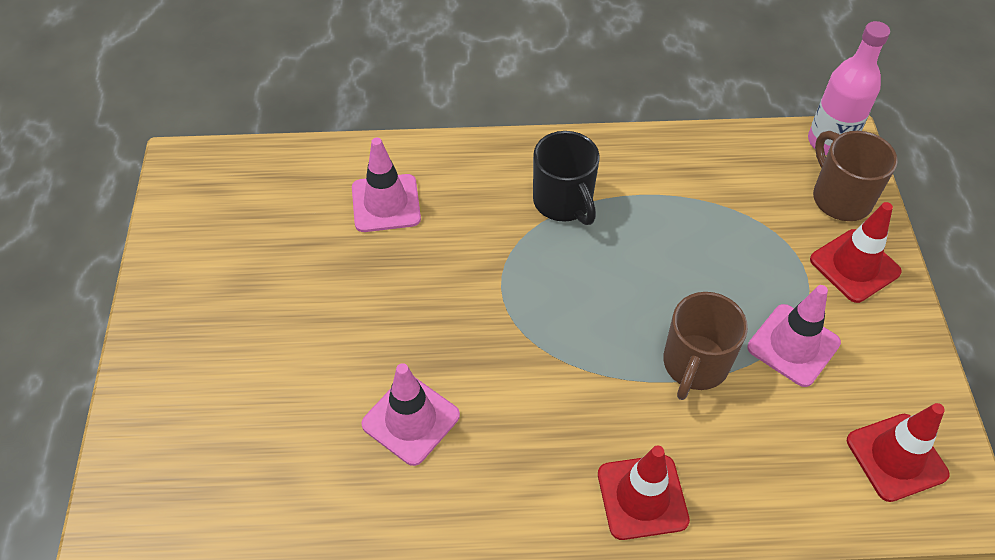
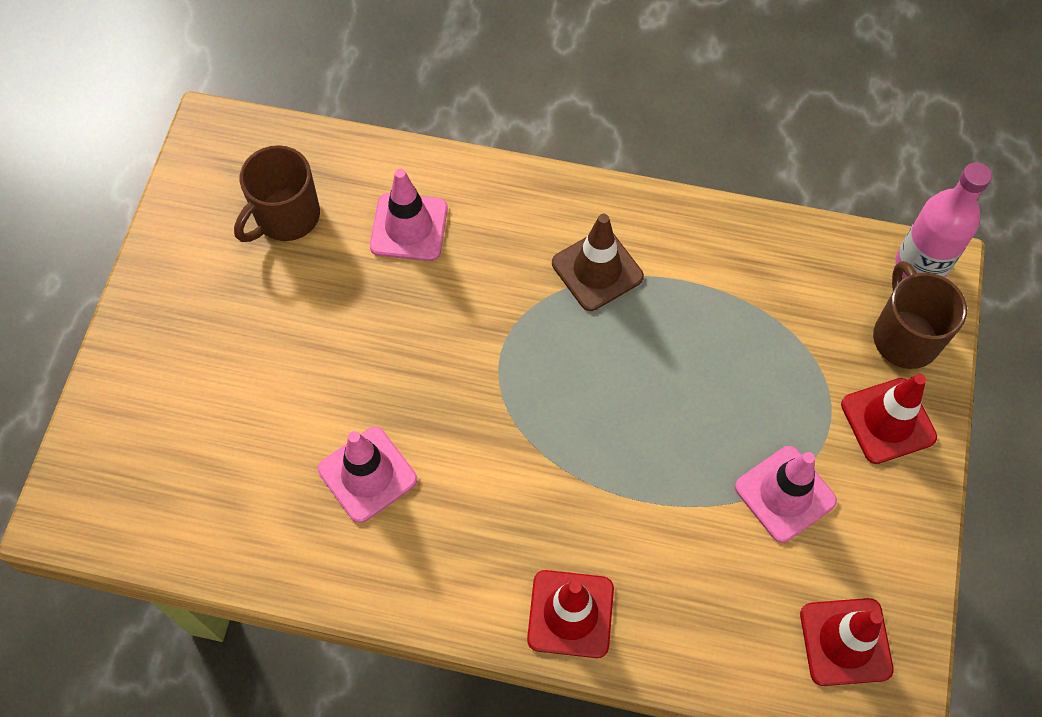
camera: 15 degrees right, 10 degrees up
black mug [533,131,600,225] -> brown traffic cone [552,214,644,311]
brown mug [663,292,748,400] -> brown mug moved to [234,145,320,242]

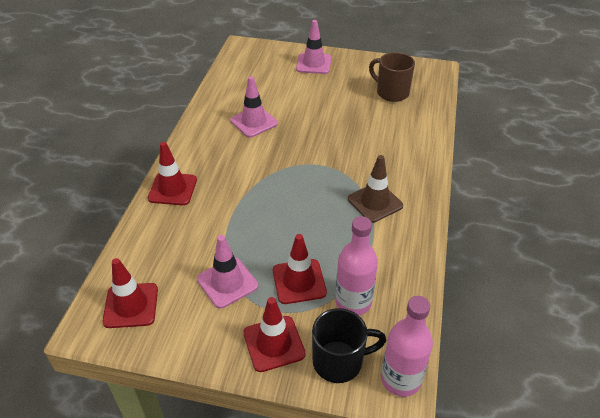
camera: 90 degrees right, 20 degrees down
pink traffic cone [370,169,448,261] -> pink traffic cone moved to [296,20,331,74]
brown mug [873,261,967,369] -> black mug [312,308,386,383]
none -> red traffic cone [273,234,327,304]
none -> pink bottle [335,216,378,315]

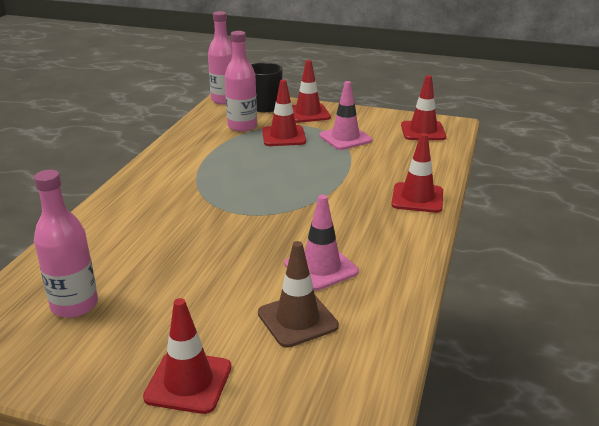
camera: 175 degrees left, 15 degrees down
pink traffic cone [296,20,331,74] -> red traffic cone [143,298,231,414]
brown traffic cone [348,155,403,223] -> brown traffic cone moved to [258,241,339,348]
brown mug [369,52,415,102] -> pink bottle [34,170,98,318]

